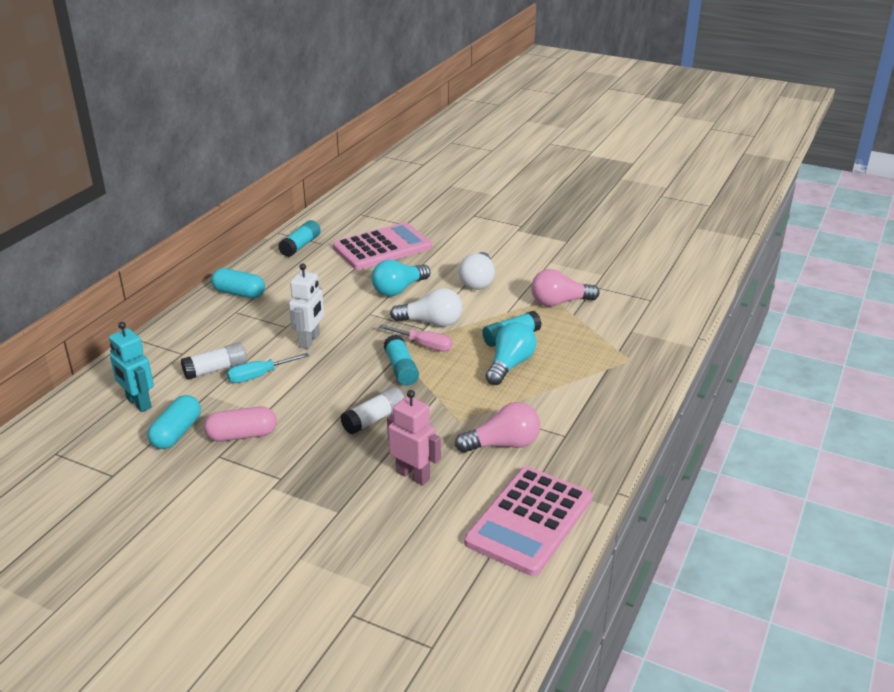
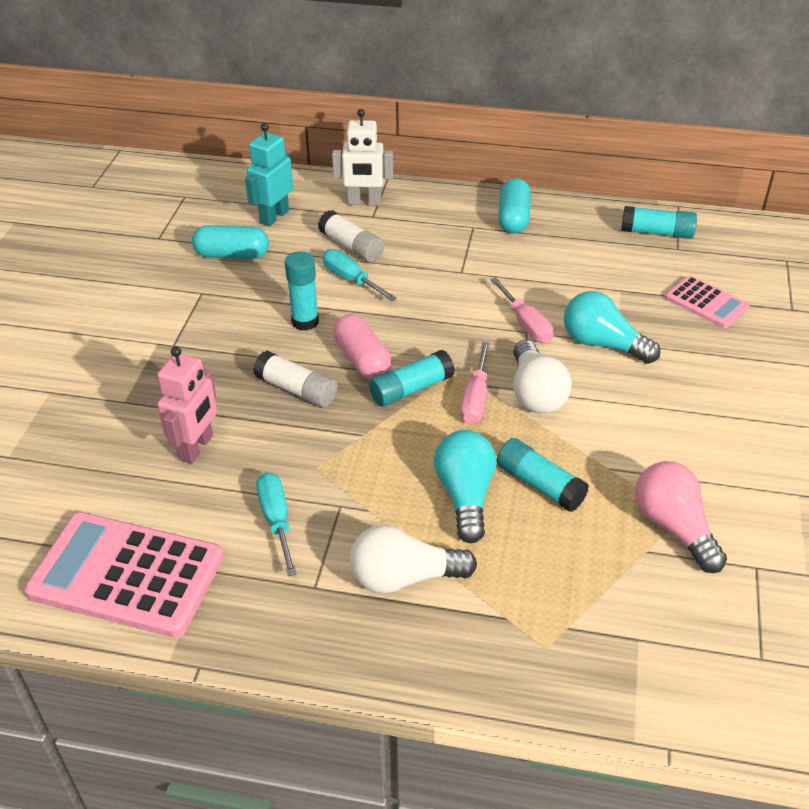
camera: 75 degrees right, 10 degrees up
pink capsule [204,407,277,442] -> pink capsule moved to [334,314,391,379]
white robot [289,264,324,349] -> white robot moved to [332,109,393,206]
pink calculator [333,222,432,270] -> pink calculator [665,276,749,328], size x0.54
pink light bulb [455,402,540,453] -> turquoise screwdriver [256,472,297,576]
white light bulb [458,252,495,290] -> white light bulb moved to [350,525,477,594]
turquoise light bulb [485,322,536,385] -> turquoise light bulb turned 105 degrees counterclockwise [434,430,496,543]
none -> turquoise glue stick [285,251,319,331]
none -> pink screwdriver [490,277,553,343]

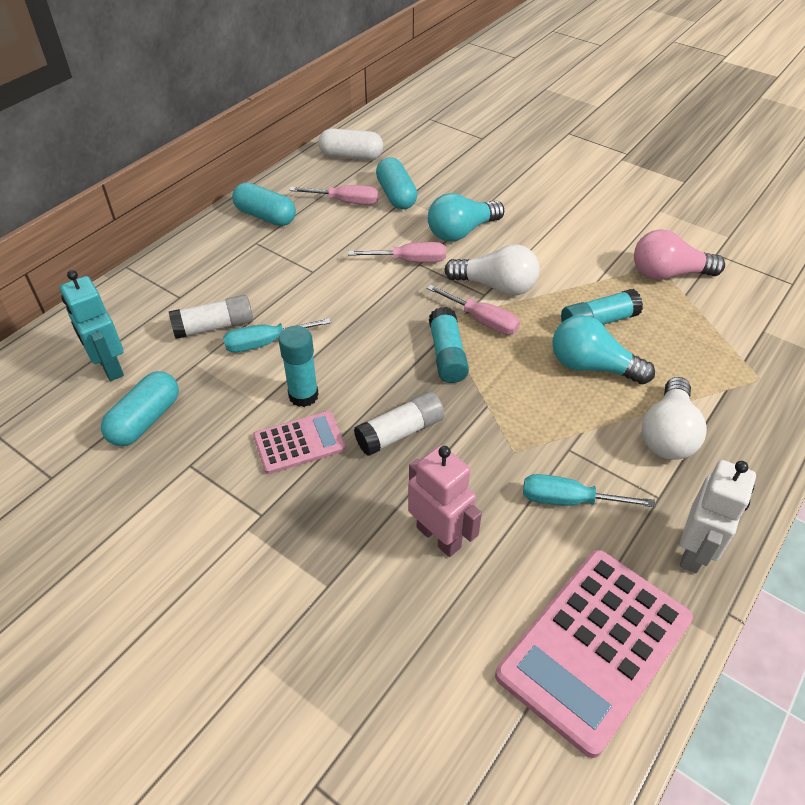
camera: 65 degrees left, 5 degrees up
white robot [332,109,393,206] -> white robot moved to [680,460,756,574]
pink capsule [334,314,391,379] -> none
turquoise glue stick [621,206,697,239] -> white capsule [318,128,383,160]
pink calculator [665,276,749,328] -> pink calculator moved to [253,411,346,474]
none -> pink screwdriver [290,185,379,205]
none -> turquoise capsule [376,157,417,209]

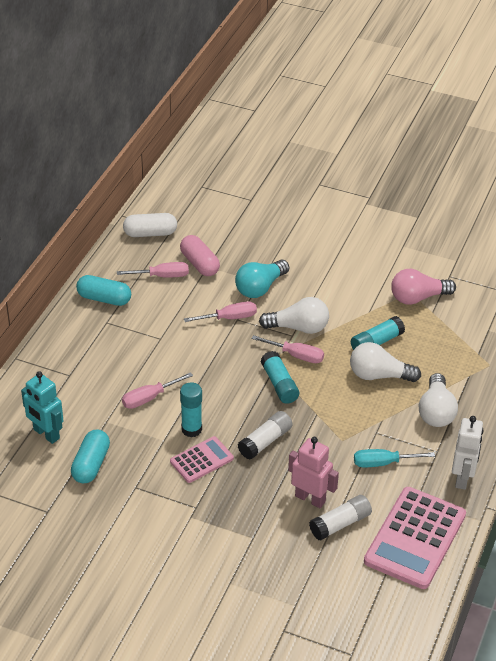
camera: 15 degrees left, 5 degrees down
white glue stick [169,295,253,339] -> white glue stick moved to [309,495,372,540]
turquoise screwdriver [223,318,331,352] -> pink screwdriver [122,372,193,409]
turquoise capsule [376,157,417,209] -> pink capsule [180,235,220,276]
turquoise light bulb [552,315,655,384] -> white light bulb [350,342,421,382]

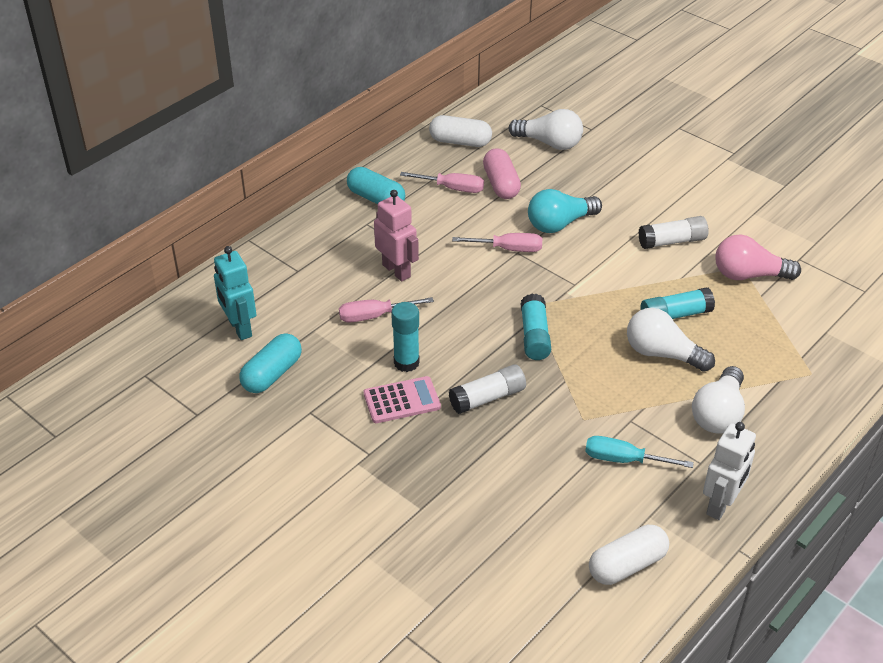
camera: 20 degrees right, 0 degrees up
pink screwdriver [251,335,324,363] -> none
white light bulb [259,297,329,334] -> white light bulb moved to [509,109,583,150]
pink robot [288,437,339,508] -> pink robot moved to [374,190,419,281]
white glue stick [309,495,372,540] -> white glue stick moved to [638,216,709,249]
pink calculator [364,487,466,589] -> white capsule [589,525,669,585]

